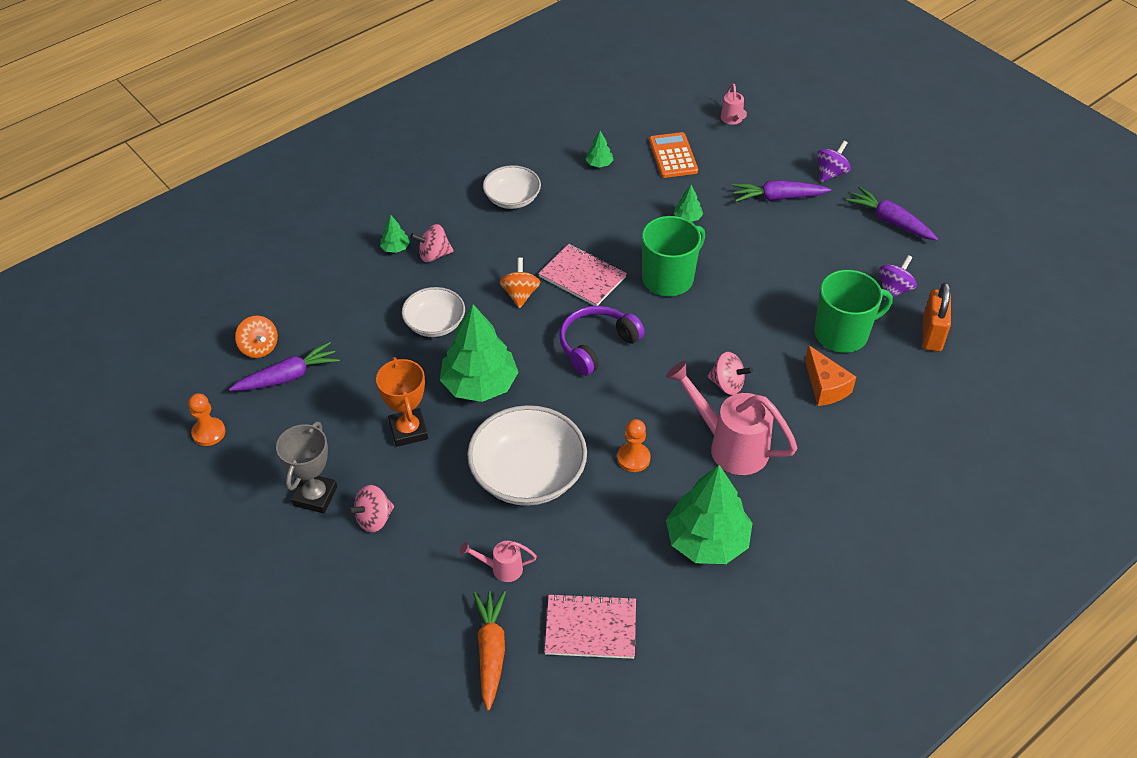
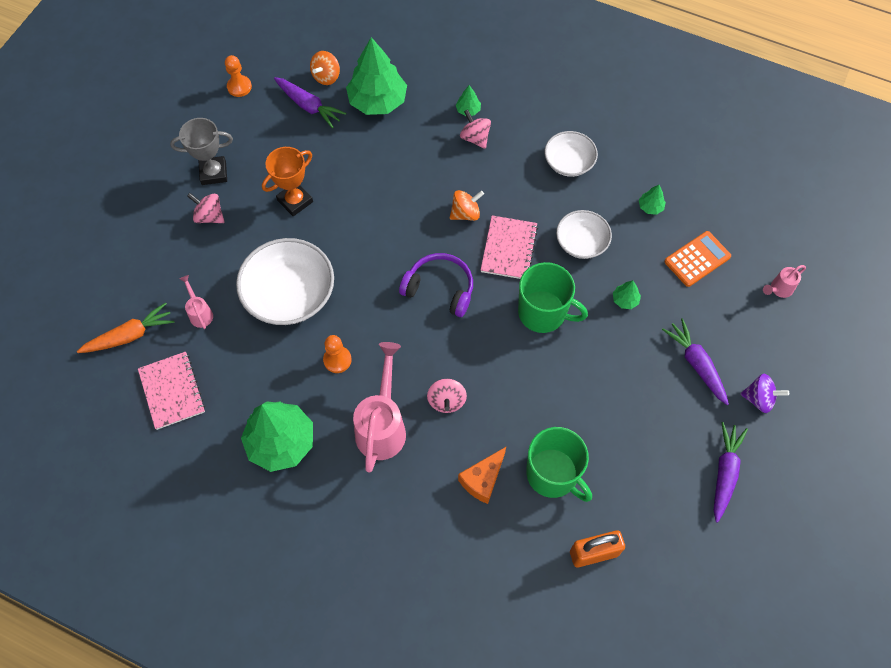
camera: 65 degrees right, 15 degrees up
white bowl [402,287,465,337] -> white bowl moved to [556,210,612,259]
green tree [440,304,518,402] -> green tree moved to [346,37,407,115]
purple spinning top [879,255,917,300] -> none

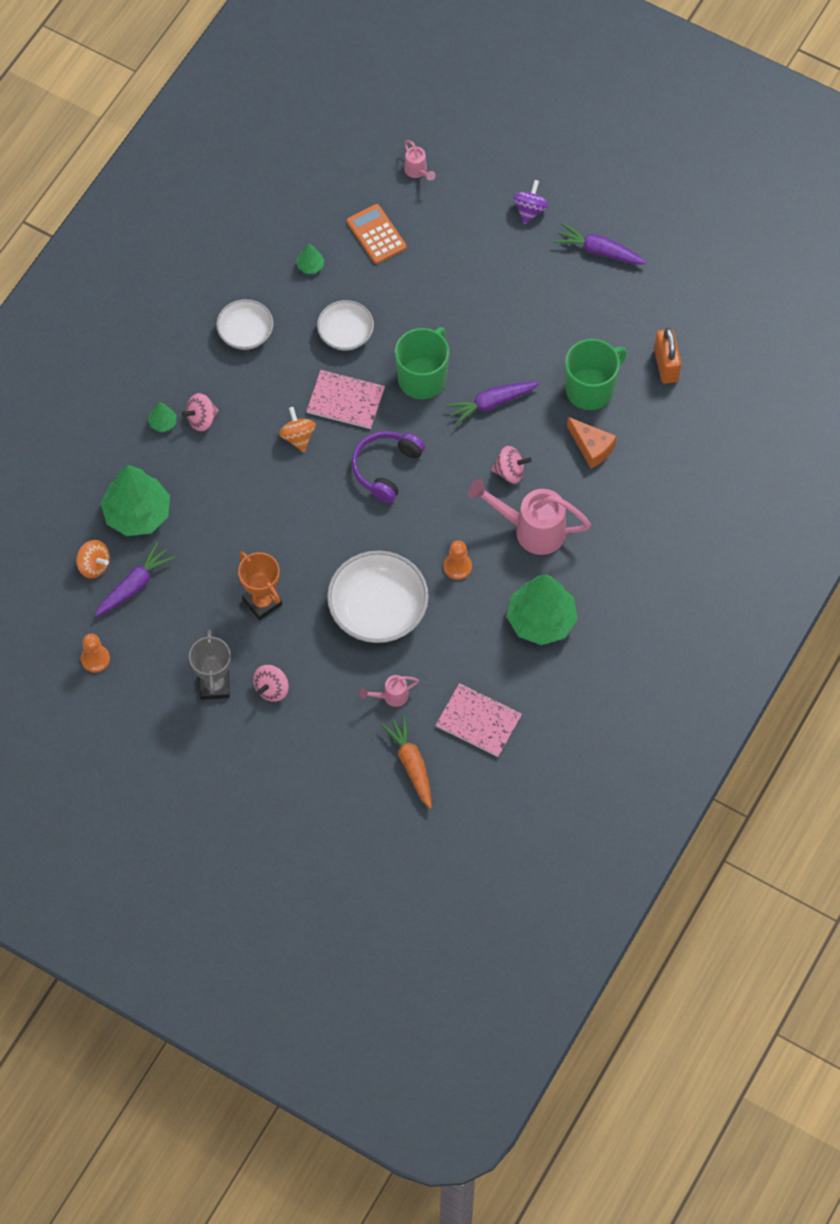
camera: 85 degrees left, 0 degrees up
pink notebook [138,352,205,430] -> pink notebook turned 45 degrees clockwise [436,683,522,757]
green tree [613,280,641,309] -> none
purple carrot [662,318,729,405] -> purple carrot moved to [445,382,540,426]

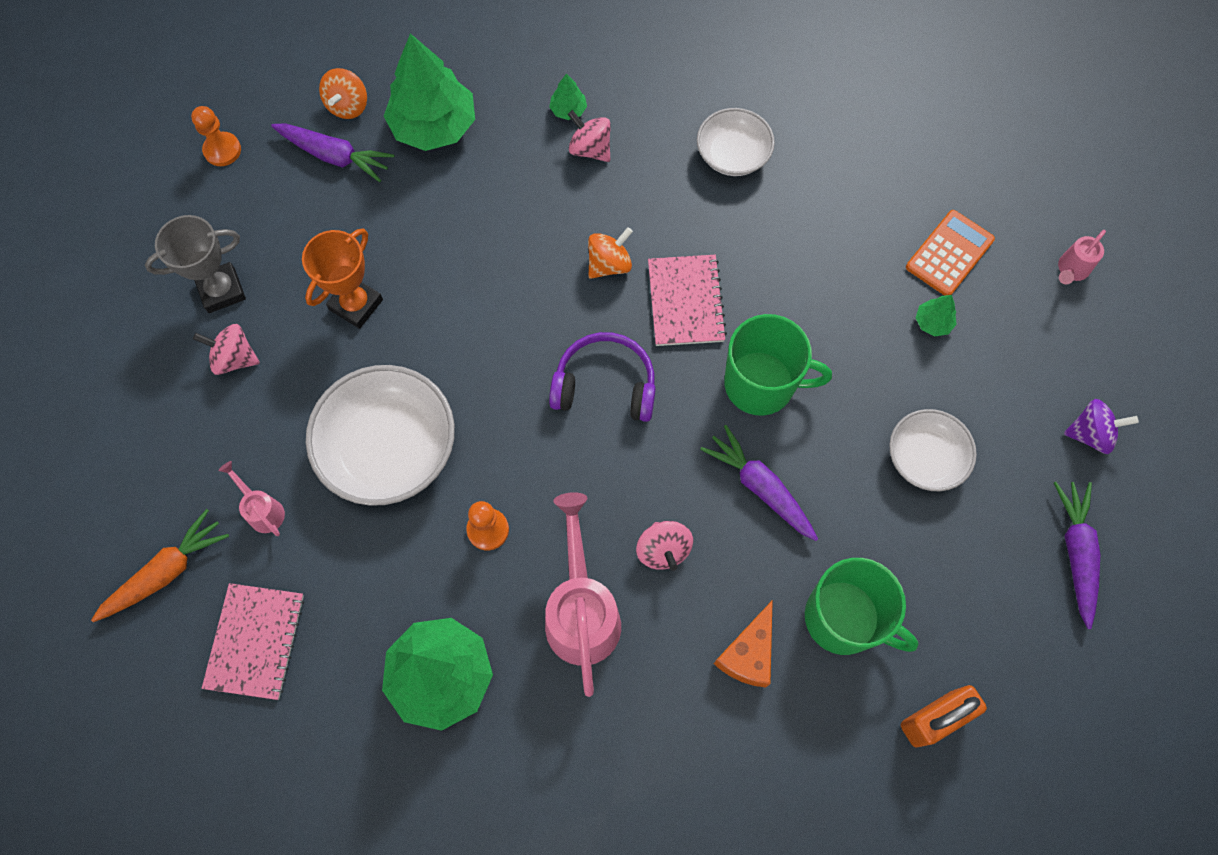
camera: 70 degrees right, 5 degrees up
green tree [296,244,324,274] -> green tree moved to [916,295,957,336]
white bowl [317,300,374,351] -> white bowl moved to [889,409,977,491]

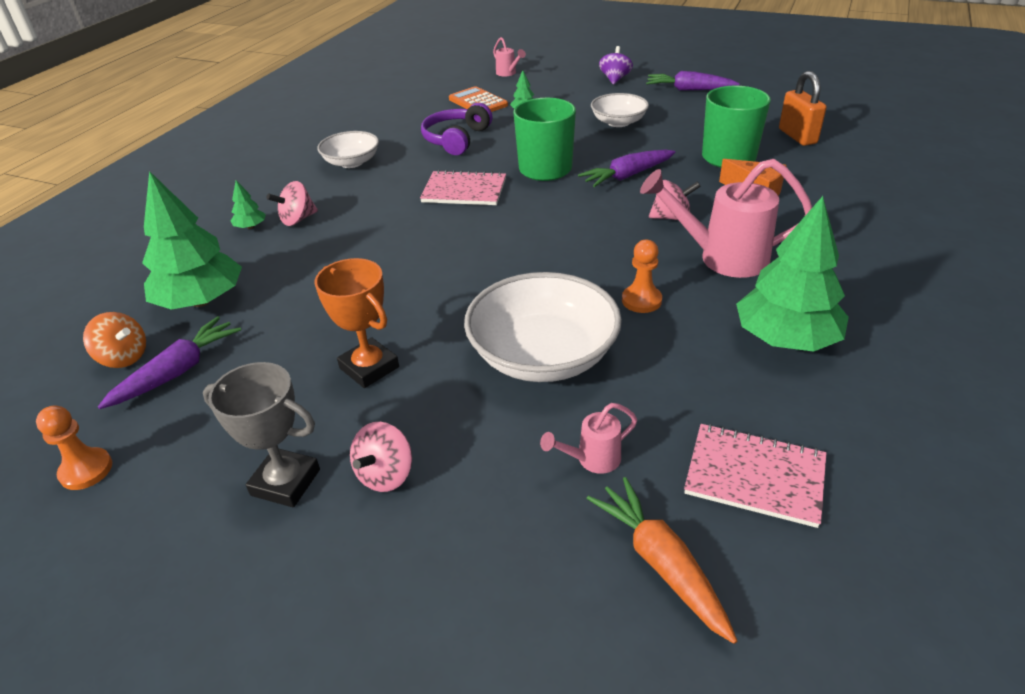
camera: 75 degrees left, 30 degrees down
grey trophy [145,215,246,313] -> grey trophy turned 60 degrees counterclockwise [203,362,320,507]
purple headphones [549,332,656,422] -> purple headphones moved to [421,103,492,155]
orange spinning top [588,227,633,279] -> none

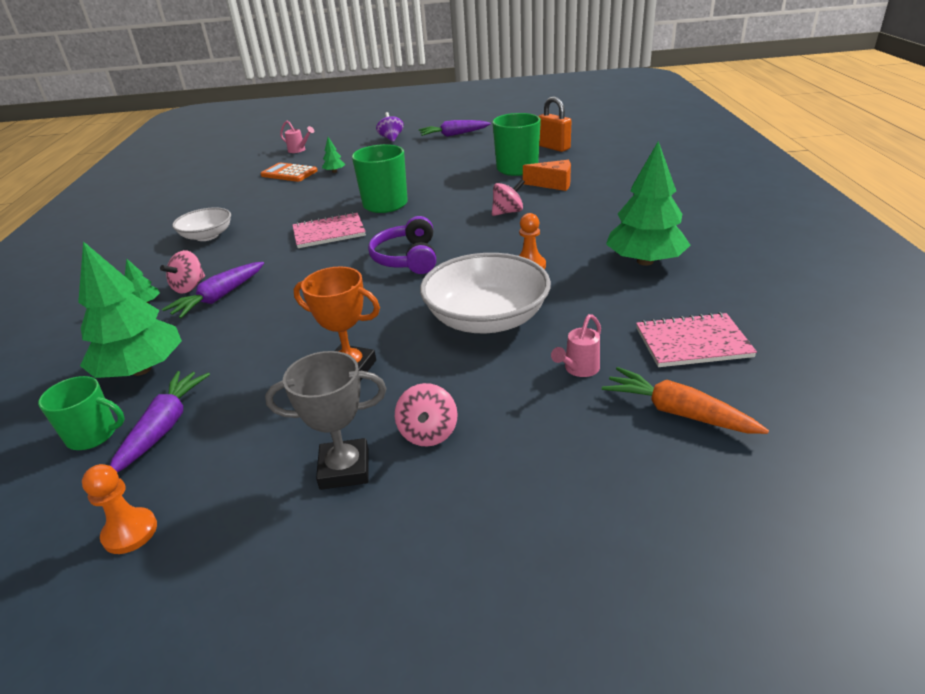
camera: 25 degrees left, 5 degrees down
orange spinning top [83,312,146,368] -> green mug [38,376,125,450]
purple headphones [421,103,492,155] -> purple headphones moved to [368,216,436,274]
purple carrot [578,150,675,187] -> purple carrot moved to [162,262,264,318]
white bowl [591,93,649,127] -> none
pink watering can [640,159,812,278] -> none

